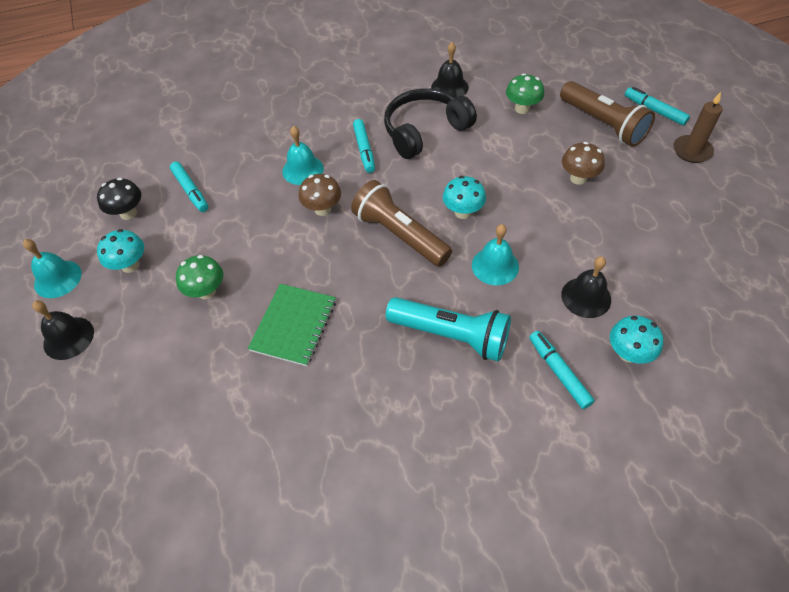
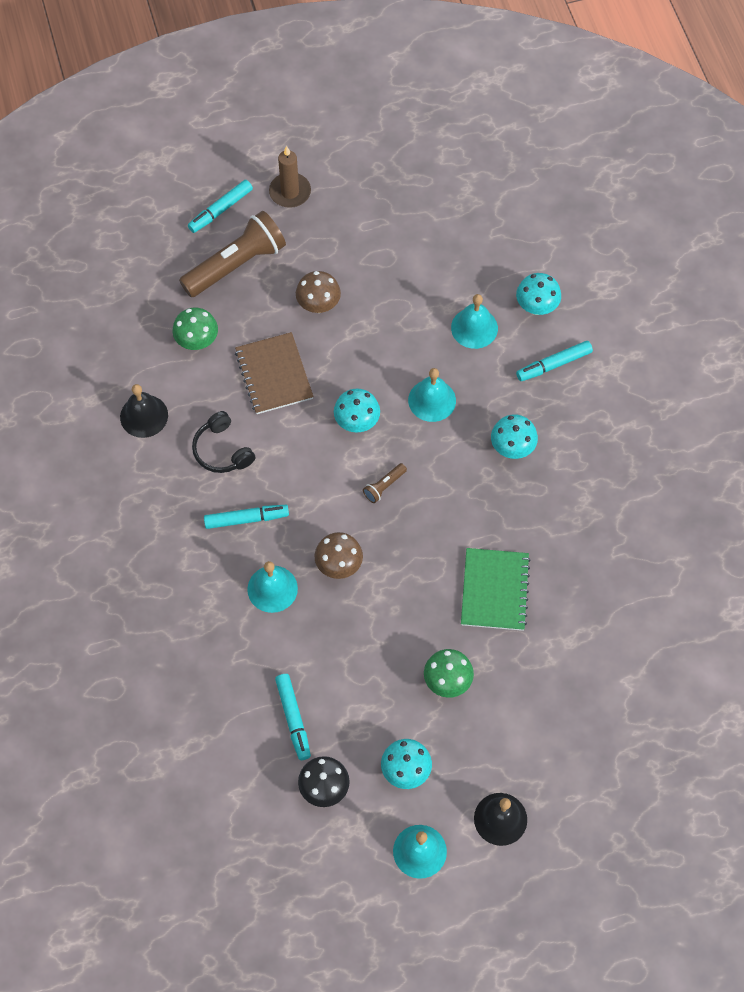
camera: 90 degrees left, 10 degrees up
turquoise marker [170,162,208,212] -> turquoise marker turned 105 degrees clockwise [275,674,311,760]
green notebook [248,284,336,366] -> green notebook turned 75 degrees clockwise [461,548,531,631]
brown flashlight [351,180,452,267] -> brown flashlight [363,463,407,503], size x0.42
black headphones [384,89,477,159] -> black headphones [192,411,256,473], size x0.59
turquoise flashlight [386,297,511,361] -> turquoise mushroom [491,414,538,459]
black bell [561,256,611,318] -> turquoise bell [451,294,498,349]
none -> brown notebook [235,332,314,414]

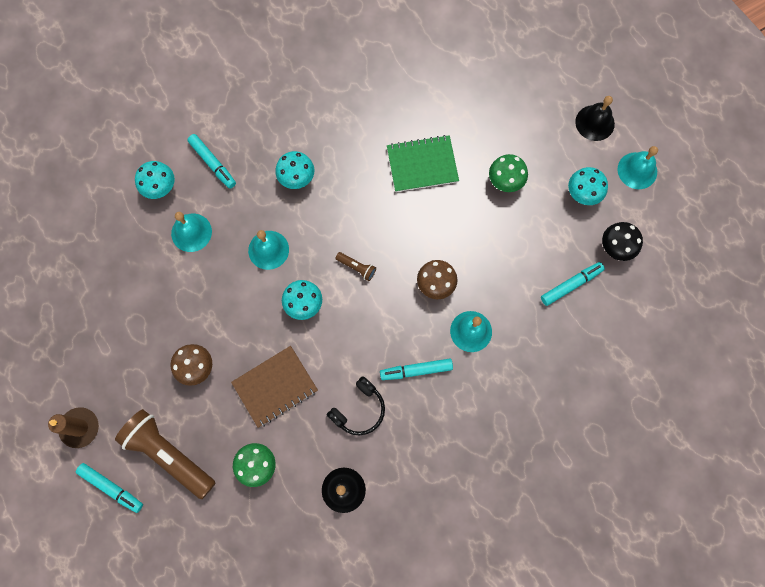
camera: 105 degrees left, 10 degrees up
turquoise marker [204,505,289,529] -> turquoise marker turned 75 degrees counterclockwise [380,359,453,380]

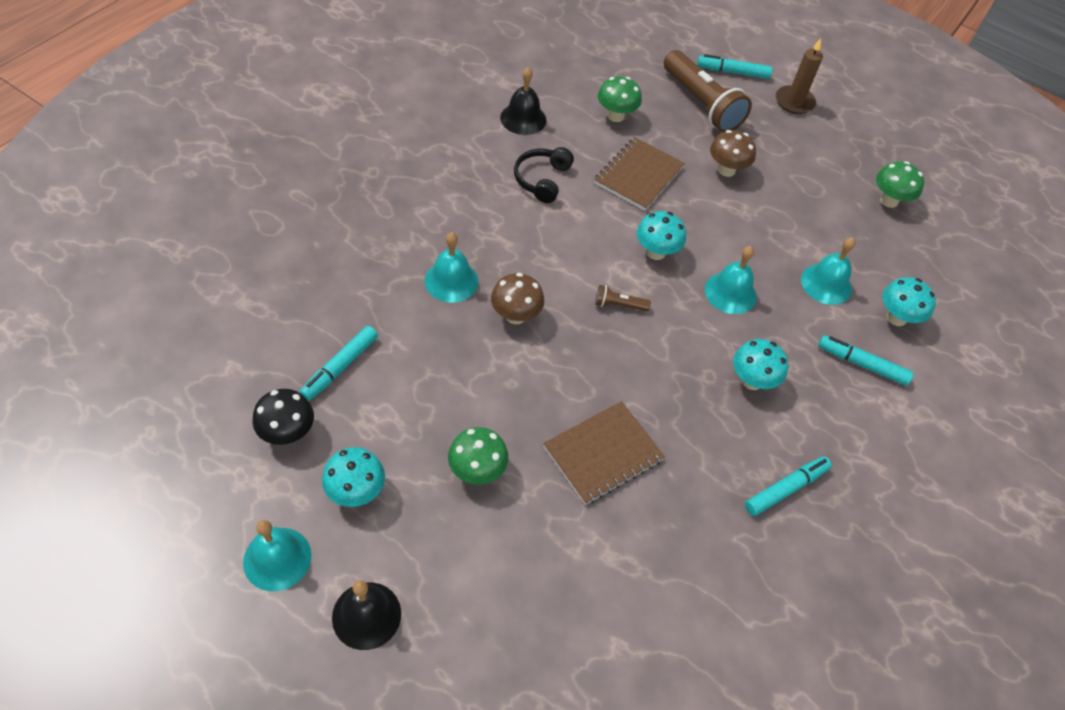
camera: 150 degrees right, 20 degrees down
brown flashlight [115,409,216,499] -> brown flashlight turned 45 degrees clockwise [664,50,752,132]
turquoise marker [380,359,453,380] -> turquoise marker moved to [745,456,832,516]
green notebook [387,135,459,192] -> brown notebook [543,401,665,505]
none -> green mushroom [876,161,924,208]

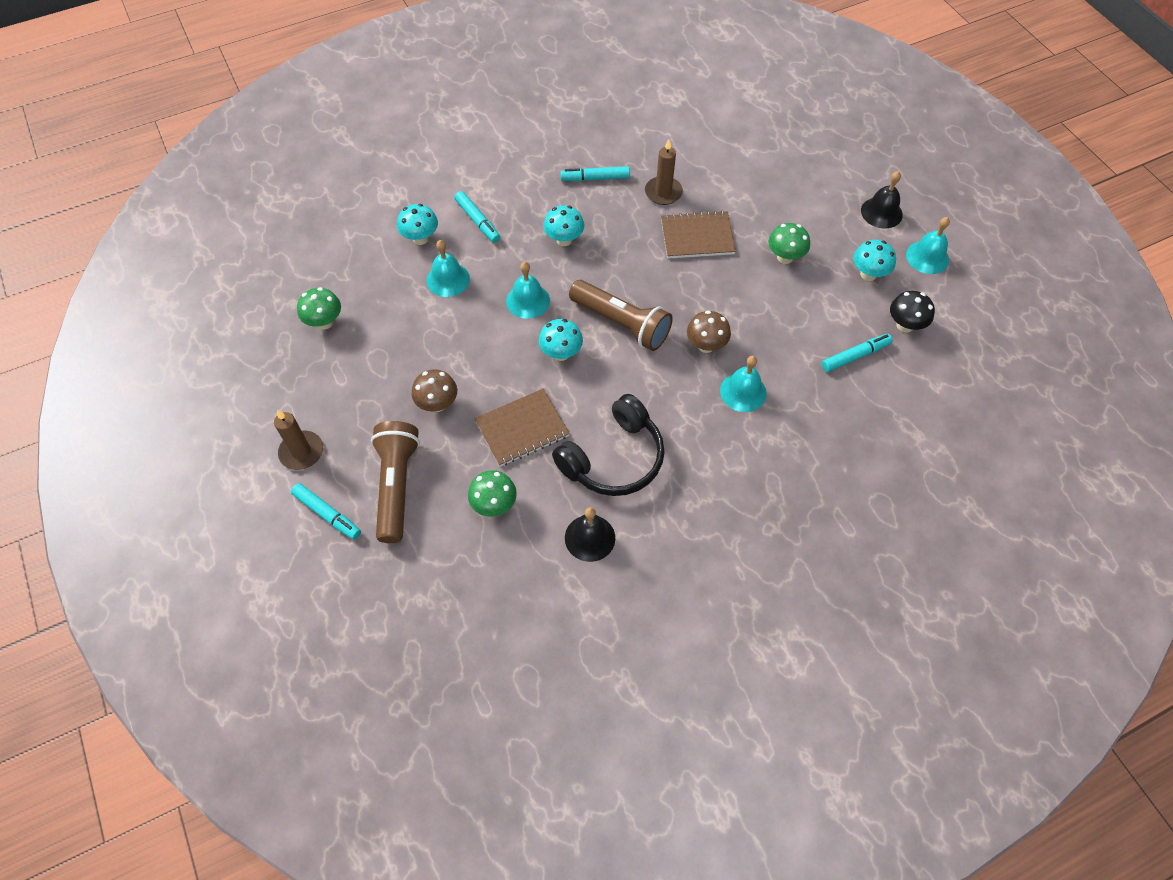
camera: 145 degrees left, 5 degrees up
black headphones [514,147,574,203] -> black headphones [552,394,665,496], size x1.69
brown flashlight [595,285,651,311] -> brown flashlight [569,280,673,351], size x2.36
none -> brown candle [645,139,683,205]

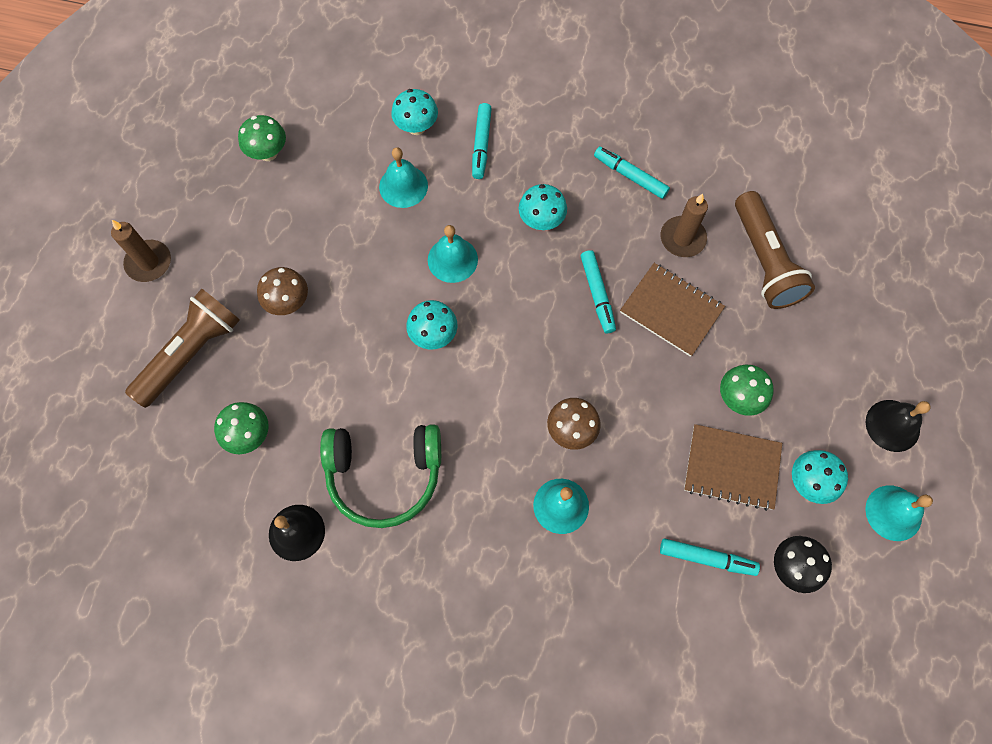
camera: 40 degrees right, 10 degrees up
turquoise marker [291,483,361,540] -> turquoise marker moved to [581,250,616,333]
brown notebook [474,388,570,467] -> brown notebook moved to [684,424,782,511]
black headphones [552,394,665,496] -> green headphones [320,424,441,528]
brown flashlight [569,280,673,351] -> brown flashlight moved to [735,191,815,309]

